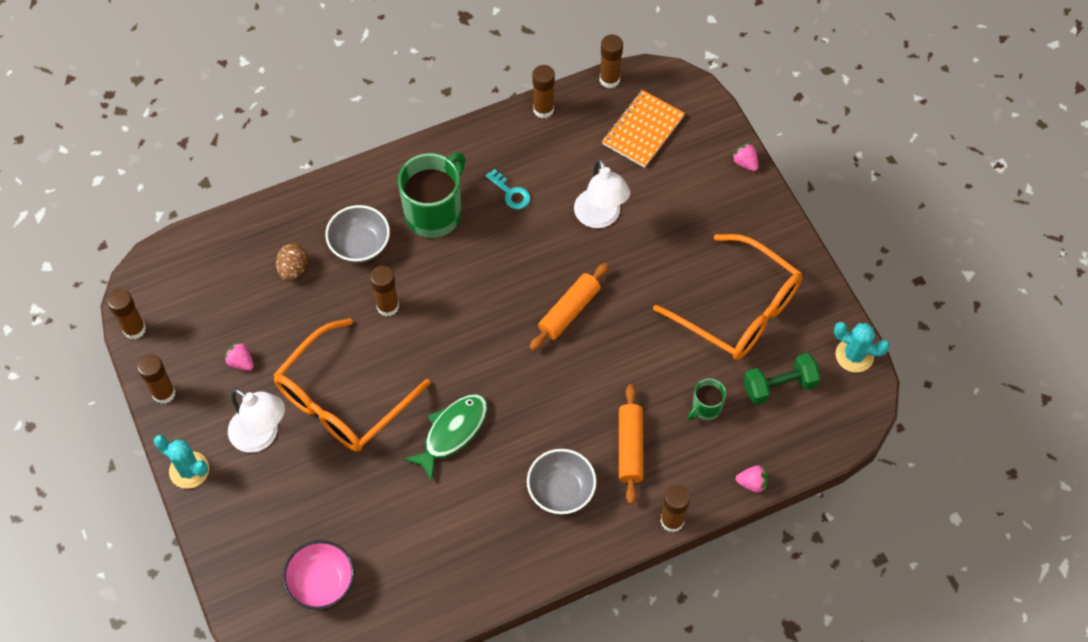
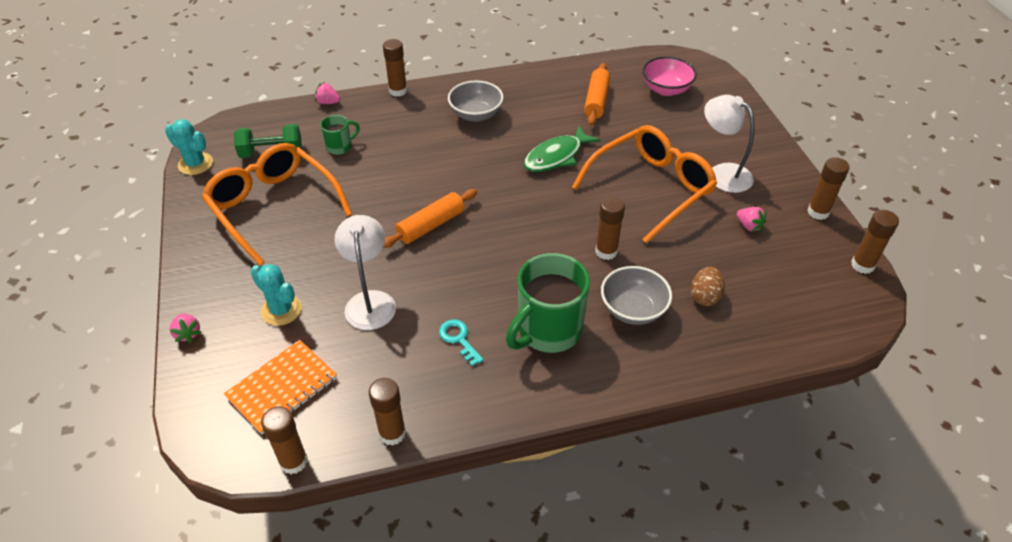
camera: 170 degrees left, 15 degrees down
turquoise cactus [154,435,209,489] -> turquoise cactus moved to [251,264,302,326]
orange rolling pin [619,384,644,505] -> orange rolling pin moved to [584,63,610,126]

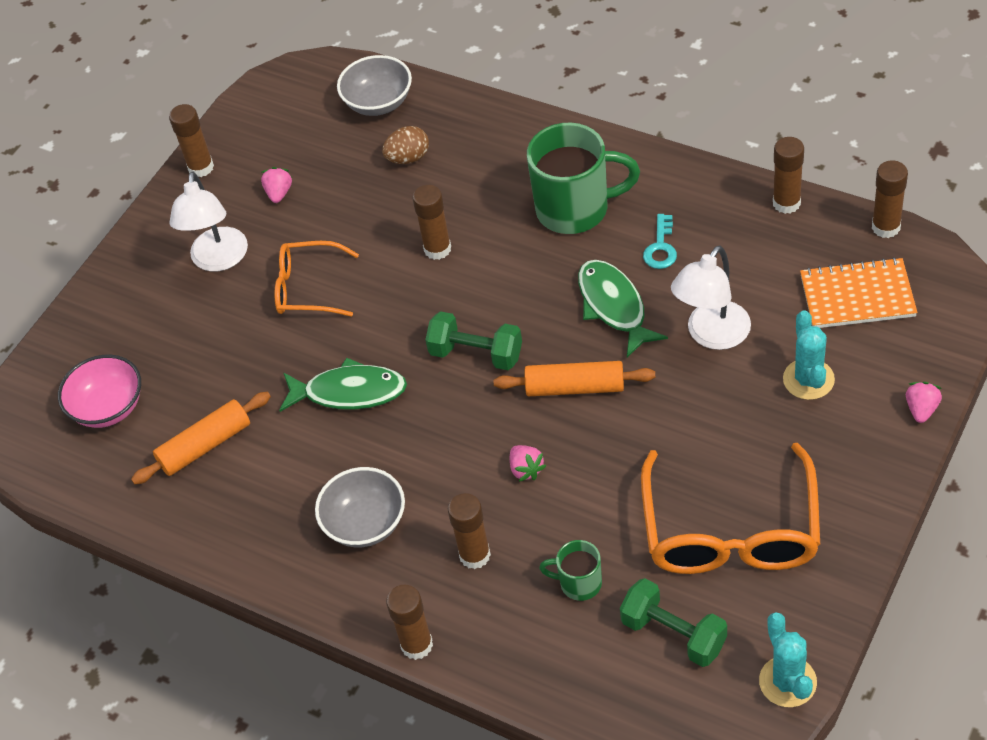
camera: 130 degrees left, 5 degrees up
pink strawberry [315,83,340,104] -> pink strawberry moved to [510,445,546,482]
orange glasses [572,125,717,244] -> orange glasses [274,241,359,317], size x0.58
grey bowl [601,266,672,325] -> grey bowl moved to [337,55,412,116]
brown glue stick [851,210,899,274] -> brown glue stick moved to [448,493,491,569]
none -> green dumbbell [425,311,522,370]
none -> green fish [578,260,668,357]

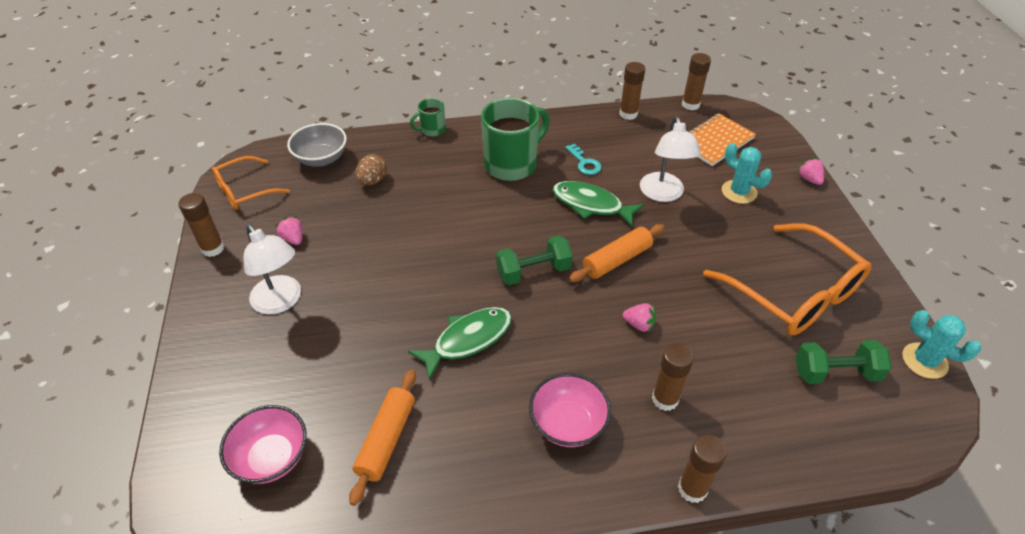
camera: 45 degrees left, 5 degrees down
orange glasses [274,241,359,317] -> orange glasses moved to [212,156,290,210]
grey bowl [315,467,405,547] -> pink bowl [529,373,611,447]
brown glue stick [413,185,451,260] -> none
green mug [539,540,602,601] -> green mug moved to [410,98,446,136]

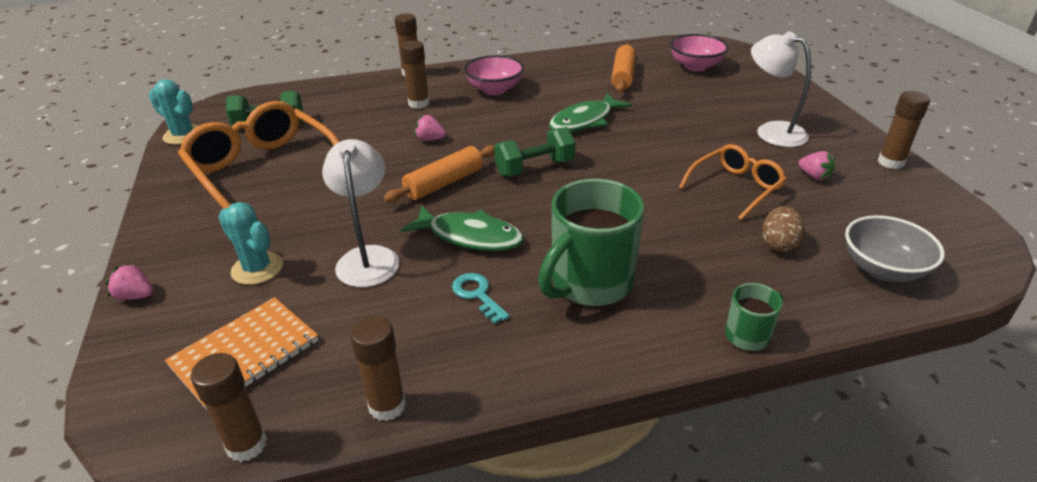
camera: 175 degrees right, 10 degrees down
orange glasses [212,156,290,210] -> orange glasses moved to [679,144,787,220]
pink strawberry [797,158,824,185] -> pink strawberry turned 135 degrees clockwise [105,263,153,300]

